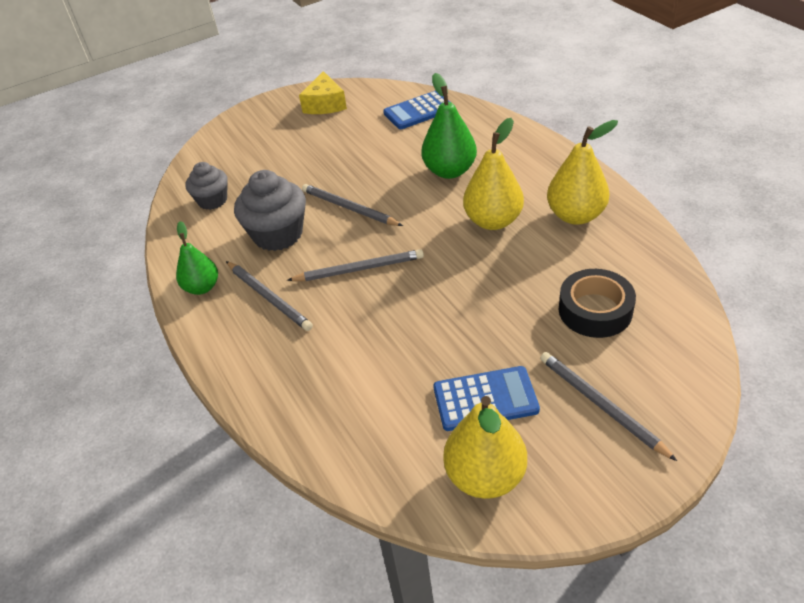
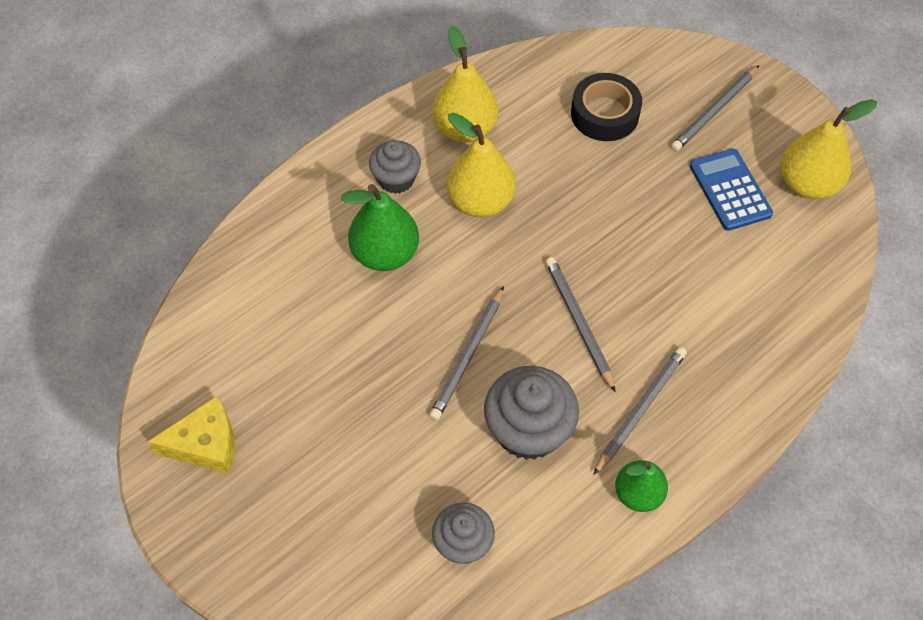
camera: 105 degrees left, 15 degrees up
blue calculator [383,91,450,129] -> none
none -> grey cupcake [369,140,421,194]

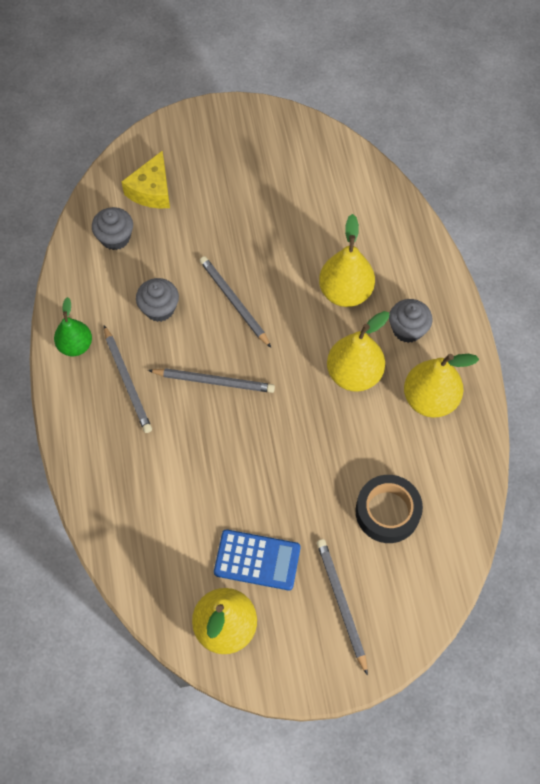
camera: 120 degrees right, 5 degrees up
yellow cheese [148,396,235,474] -> yellow cheese moved to [121,151,170,209]
green pear [341,184,419,271] -> yellow pear [319,214,375,307]
grey cupcake [484,366,579,460] -> grey cupcake [136,278,179,322], size x0.63

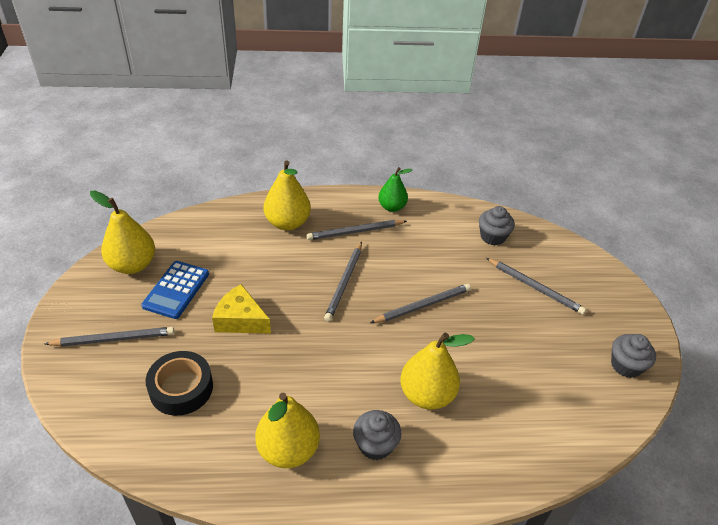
camera: 95 degrees right, 20 degrees down
yellow cheese [121,151,170,209] -> yellow cheese moved to [212,284,271,334]
grey cupcake [136,278,179,322] -> grey cupcake moved to [611,334,656,378]
yellow pear [327,311,389,392] -> yellow pear moved to [264,161,311,230]
none -> grey pencil [486,258,586,315]

